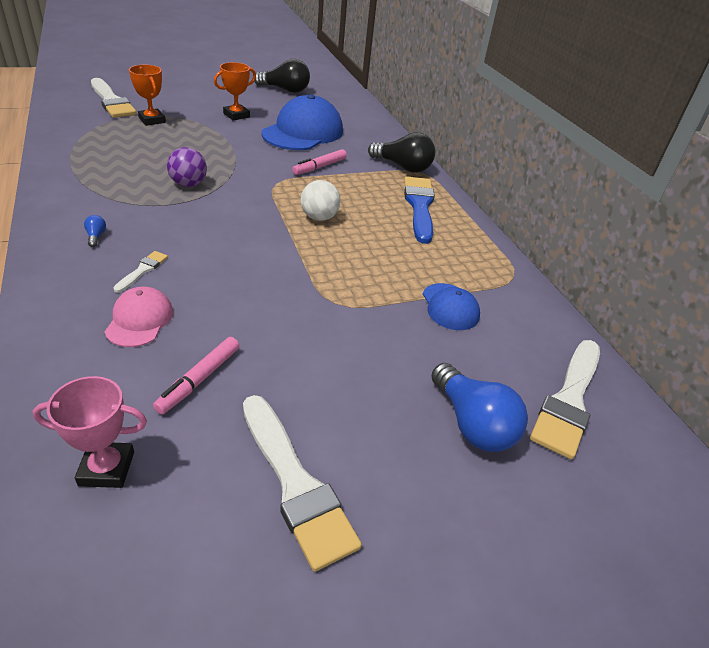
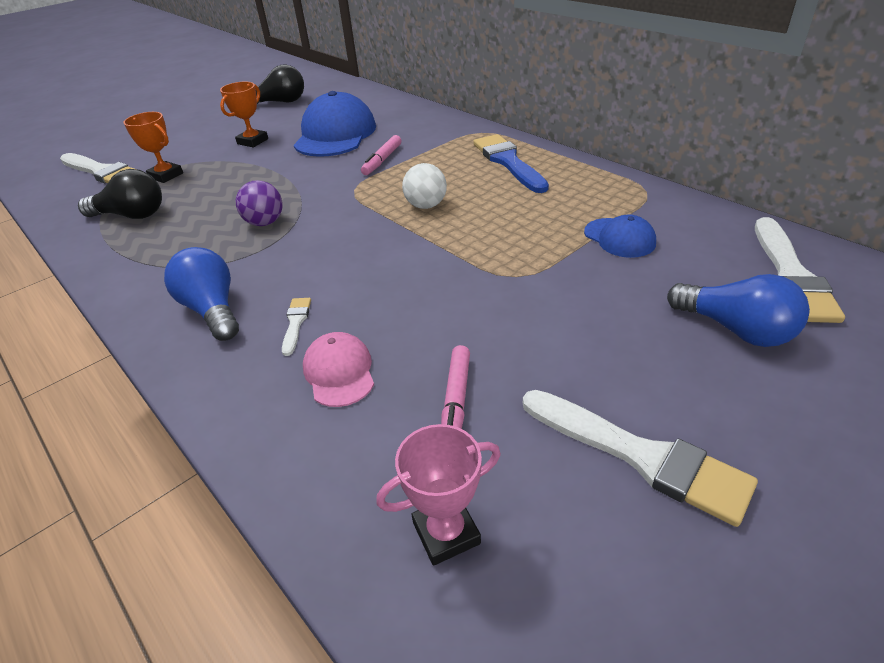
camera: 15 degrees left, 0 degrees up
blue light bulb [84,215,106,247] -> blue light bulb [164,247,239,341], size x2.48
black light bulb [368,132,435,173] -> black light bulb moved to [78,169,162,219]

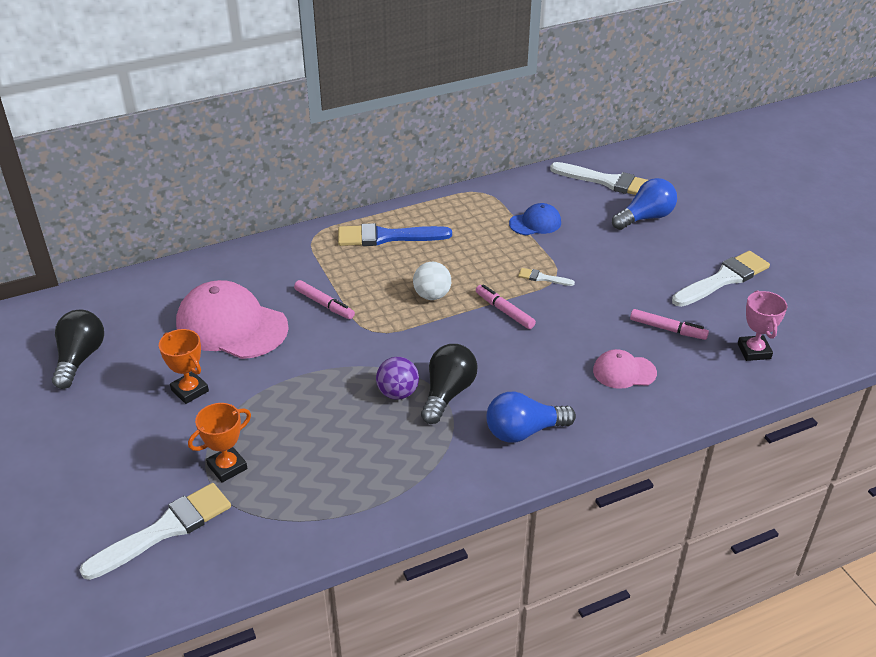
camera: 75 degrees left, 0 degrees up
black light bulb [78,169,162,219] -> black light bulb moved to [421,344,478,424]
white brush [282,298,311,356] -> white brush moved to [518,268,575,286]
blue cap [294,91,376,157] -> pink cap [176,280,289,359]
none -> pink marker [476,284,536,329]

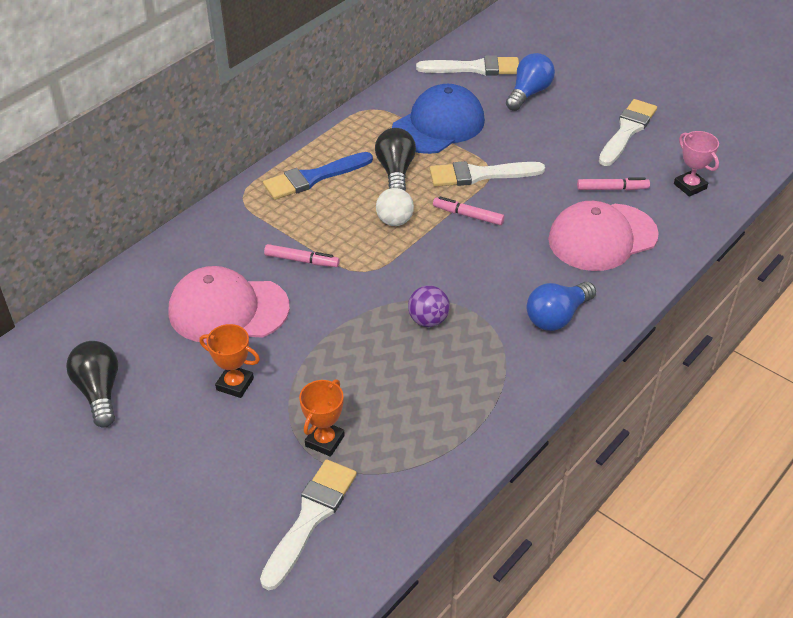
camera: 25 degrees left, 5 degrees up
black light bulb [421,344,478,424] -> black light bulb moved to [375,128,416,191]
blue cap [509,203,561,235] -> blue cap [392,84,485,154], size x1.94
white brush [518,268,575,286] -> white brush [430,161,545,187], size x2.13
pink cap [593,349,657,389] -> pink cap [548,201,659,271], size x1.94

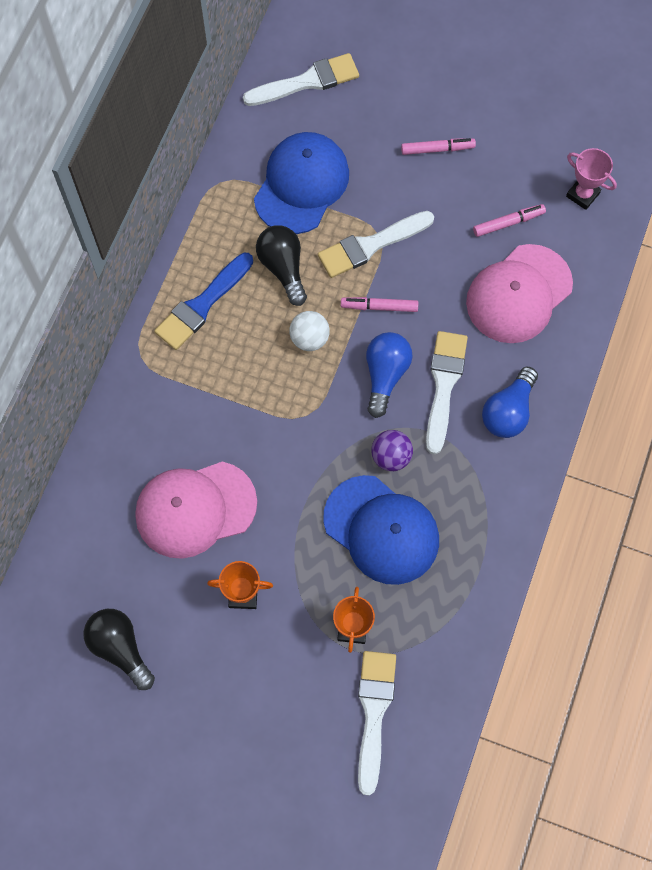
camera: 20 degrees left, 25 degrees up
pink marker [264,244,340,267] -> pink marker moved to [401,138,476,155]
blue light bulb [506,53,555,111] -> blue light bulb moved to [366,332,413,418]
white brush [599,99,657,166] -> white brush moved to [426,331,468,454]
none -> blue cap [324,475,439,585]

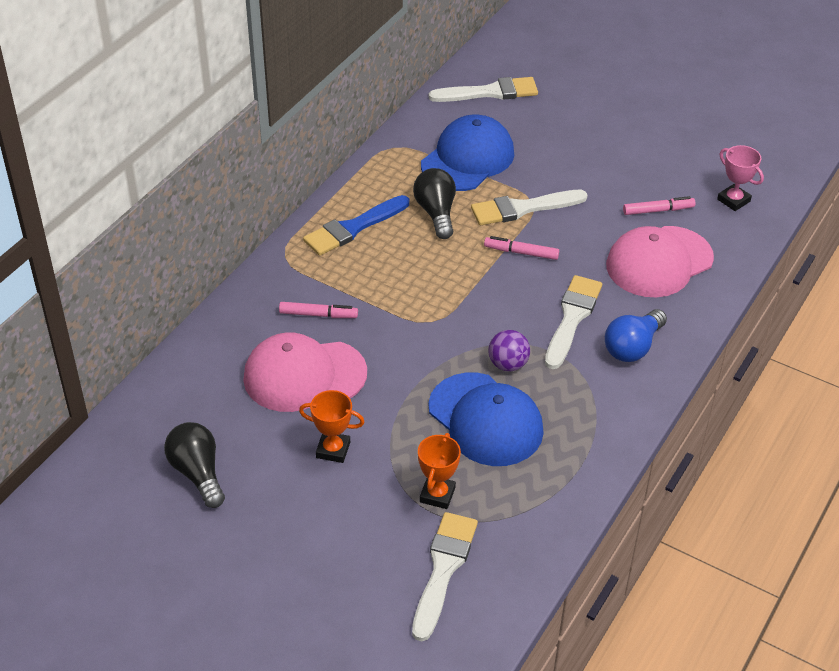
camera: 10 degrees right, 25 degrees down
white ball [289,311,330,351] -> none
blue light bulb [366,332,413,418] -> none
pink marker [401,138,476,155] -> pink marker moved to [279,302,358,318]

